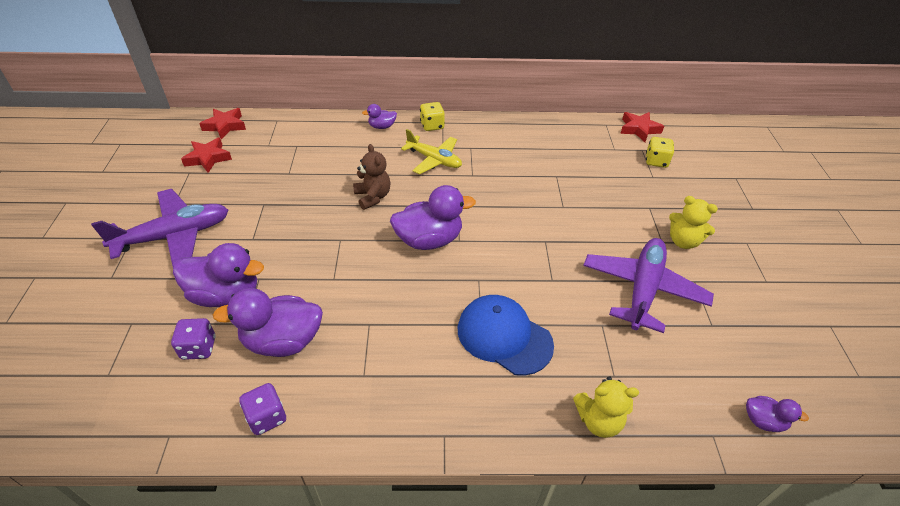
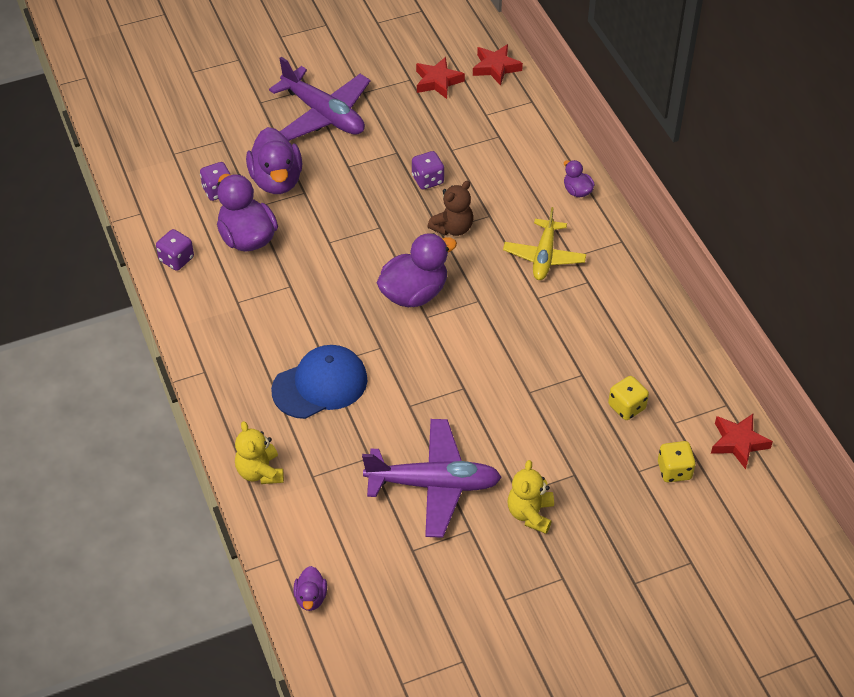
camera: 70 degrees right, 5 degrees up
purple duck [390,185,476,250] -> purple duck turned 90 degrees counterclockwise [377,233,457,307]
yellow dice [420,102,445,131] -> yellow dice moved to [608,376,649,420]
blue cap [458,295,554,376] -> blue cap turned 45 degrees clockwise [271,345,368,419]
none -> purple dice [412,151,444,189]

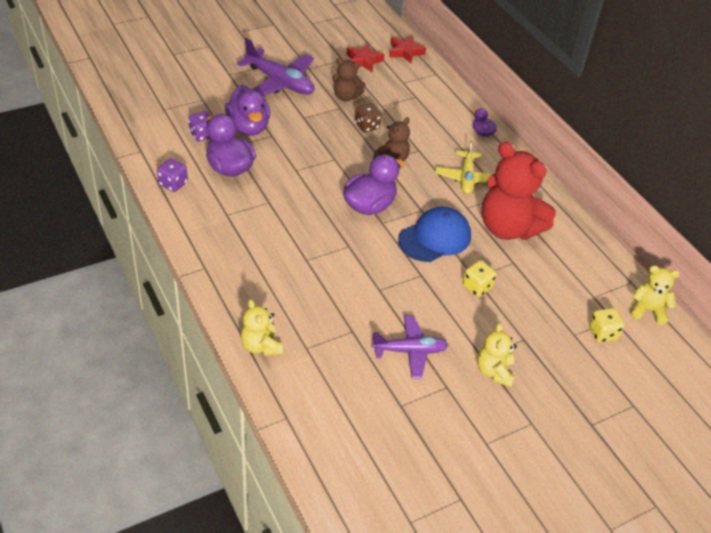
camera: 10 degrees left, 5 degrees down
blue cap [271,345,368,419] -> blue cap moved to [398,207,471,262]
purple duck [294,566,327,611] -> none
purple plane [362,419,502,538] -> purple plane [372,316,448,379], size x0.66
purple dice [412,151,444,189] -> brown dice [355,103,382,132]
yellow dice [608,376,649,420] -> yellow dice moved to [462,260,496,297]
red star [711,414,773,469] -> yellow teddy bear [630,265,680,325]
none -> brown teddy bear [332,58,365,102]
none -> red teddy bear [482,142,556,240]

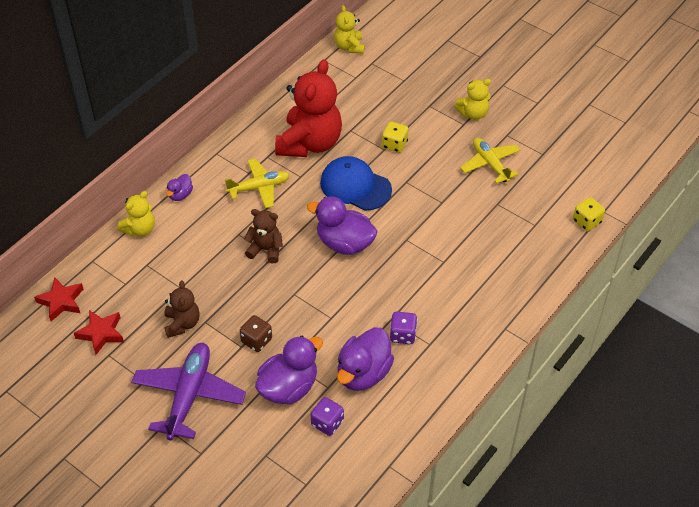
camera: 110 degrees left, 5 degrees up
purple dice [157,159,188,192] -> purple dice moved to [390,312,417,344]
yellow teddy bear [241,299,283,356] -> yellow teddy bear moved to [118,191,155,236]
brown dice [355,103,382,132] -> brown dice moved to [240,315,272,352]
purple plane [372,316,448,379] -> yellow plane [460,138,520,184]
yellow dice [589,308,625,343] -> yellow dice moved to [573,197,605,231]

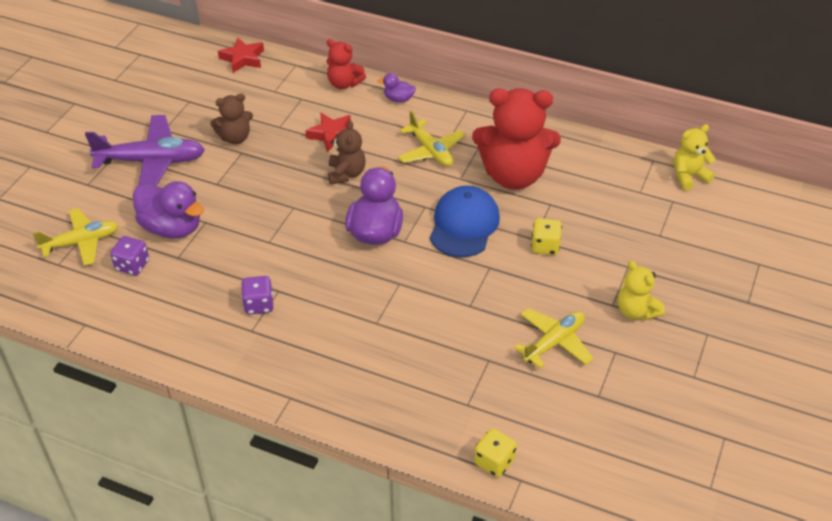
camera: 75 degrees right, 5 degrees down
red star [74,310,124,355] -> red star moved to [305,113,351,152]
yellow teddy bear [118,191,155,236] -> red teddy bear [326,39,366,89]
brown dice [240,315,272,352] -> none
purple duck [337,327,394,391] -> none
none -> yellow plane [33,208,118,266]

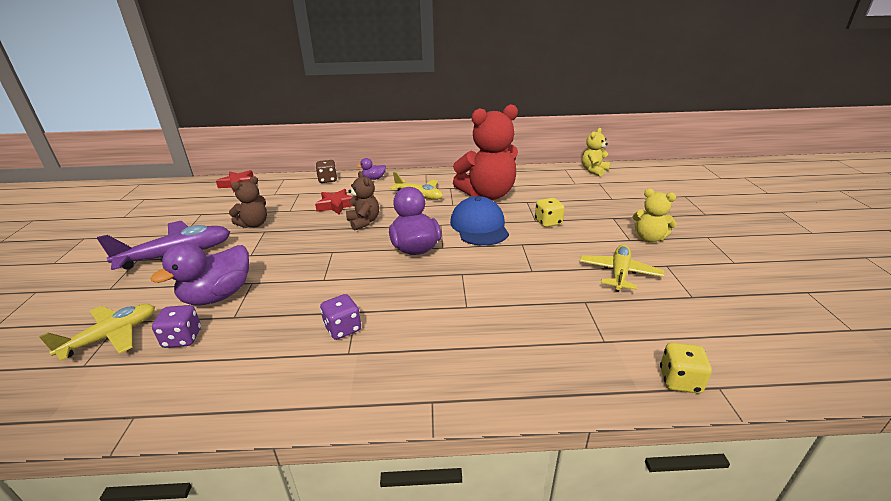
camera: 25 degrees left, 15 degrees down
purple duck [133,181,204,239] -> purple duck turned 120 degrees clockwise [151,243,249,305]
red teddy bear [326,39,366,89] -> brown dice [316,160,337,183]

